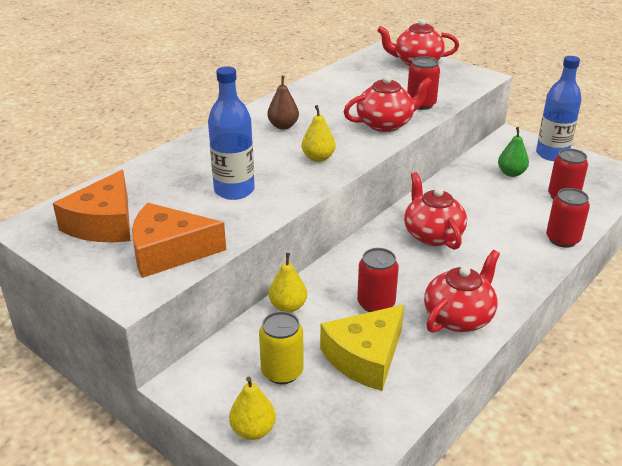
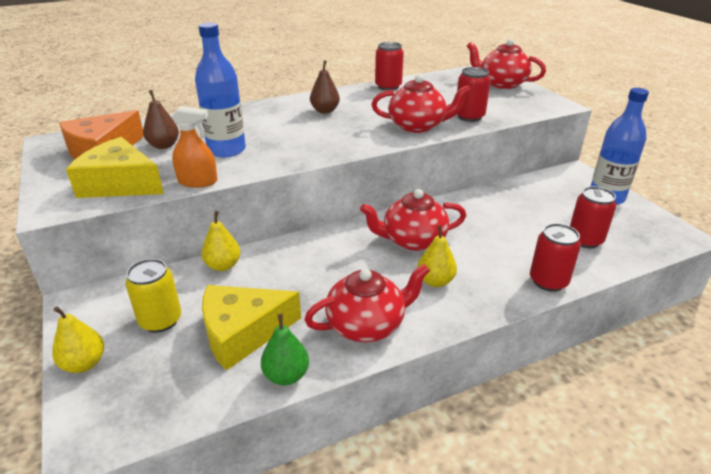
camera: 25 degrees right, 0 degrees up
orange cheese [132,203,226,278] -> yellow cheese [66,137,164,198]
yellow pear [302,105,336,162] -> yellow pear moved to [417,225,457,287]
red can [357,248,399,312] -> red can moved to [375,42,404,91]
red teapot [404,172,467,250] -> red teapot turned 105 degrees counterclockwise [360,189,466,251]
green pear [498,127,529,177] -> green pear moved to [261,314,309,385]
none -> brown pear [143,90,179,149]
none -> orange spray bottle [171,106,217,188]

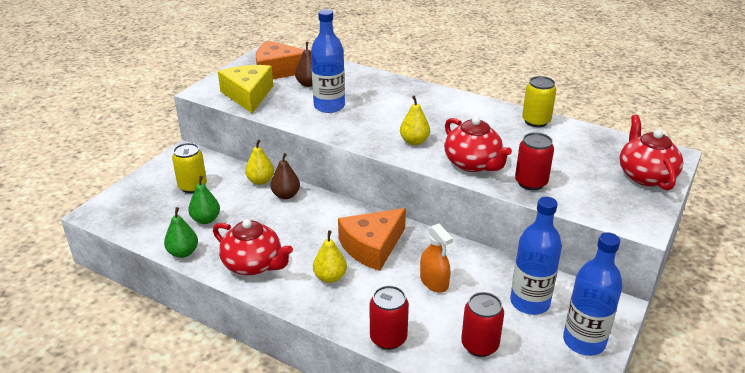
camera: 55 degrees right, 0 degrees up
yellow pear [52,307,104,373] -> yellow pear moved to [400,96,430,145]
orange spray bottle [171,106,217,188] -> orange spray bottle moved to [420,223,453,293]
yellow cheese [202,285,301,371] -> green pear [188,176,220,224]
brown pear [310,60,340,113] -> brown pear moved to [270,153,300,199]
red teapot [360,189,466,251] -> orange cheese [338,208,406,271]
red can [375,42,404,91] -> yellow can [522,76,557,127]
none -> blue bottle [510,197,562,315]

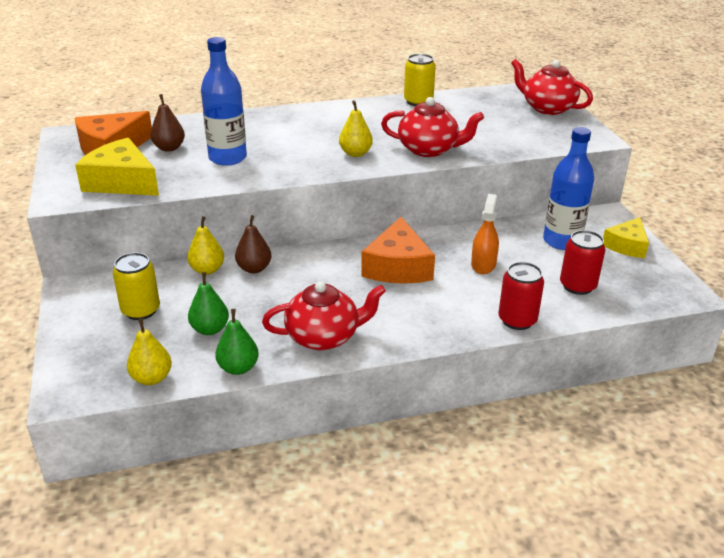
camera: 45 degrees left, 0 degrees up
yellow pear [313,230,347,283] -> yellow pear moved to [127,318,172,385]
orange spray bottle [420,223,453,293] -> orange spray bottle turned 90 degrees counterclockwise [471,194,499,274]
red can [515,132,554,190] -> none
blue bottle [563,232,623,356] -> yellow cheese [603,217,649,258]

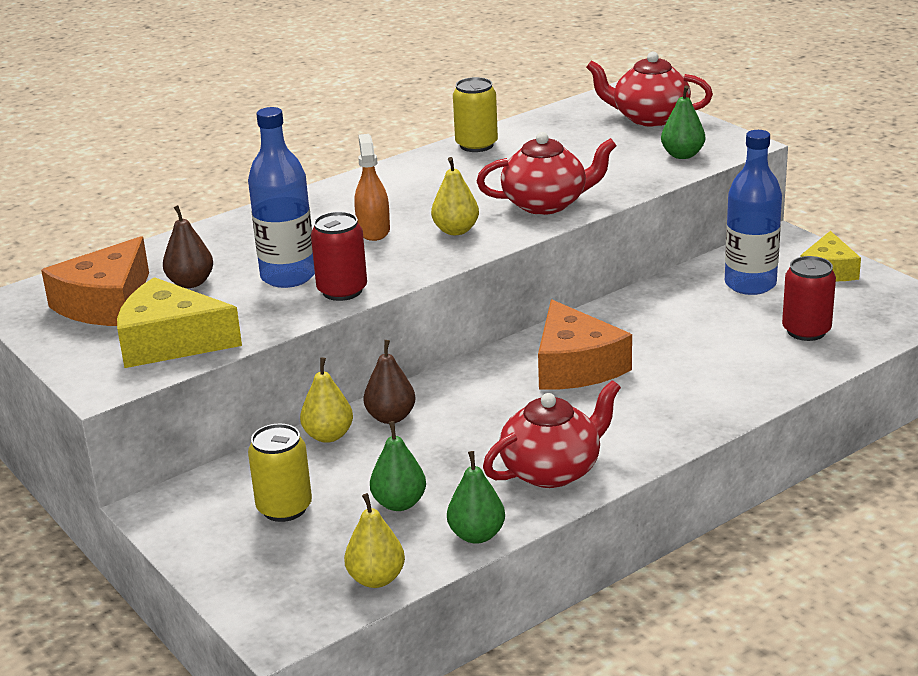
camera: 20 degrees left, 5 degrees down
orange spray bottle [471,194,499,274] -> orange spray bottle moved to [355,134,390,241]
red can [498,262,544,330] -> red can moved to [311,212,367,301]
none -> green pear [661,85,705,159]

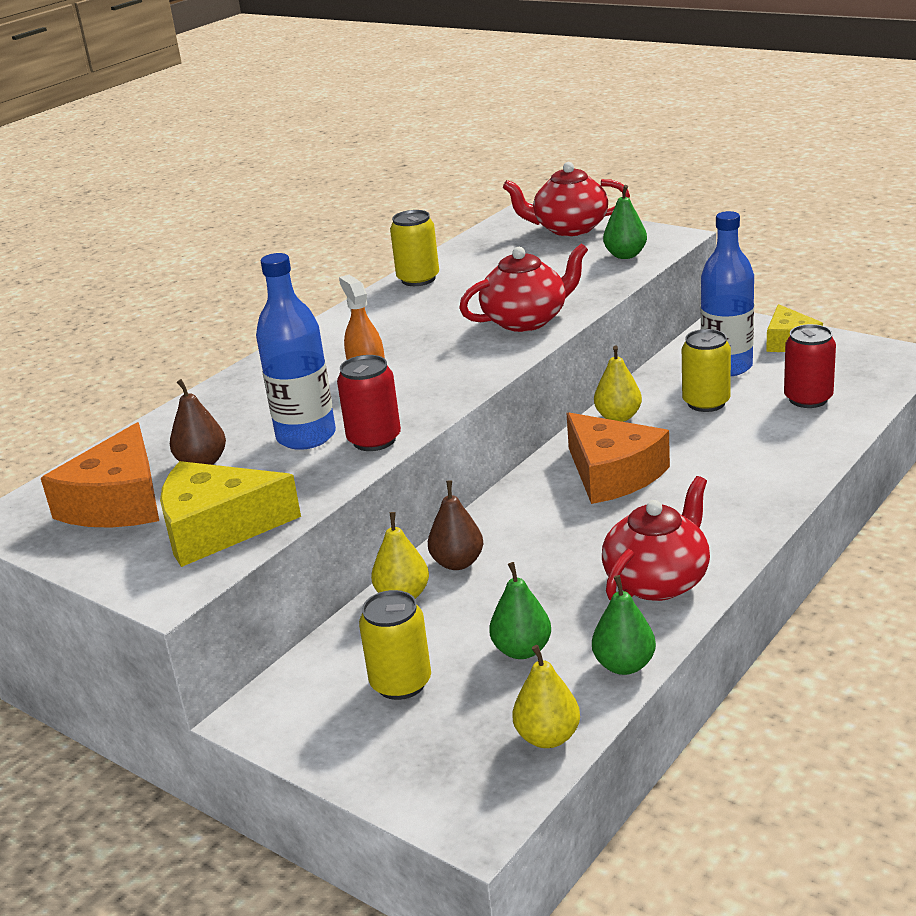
camera: 15 degrees left, 0 degrees up
yellow pear [431,157,479,235] -> yellow pear moved to [594,345,642,422]
none -> yellow can [682,329,731,412]

